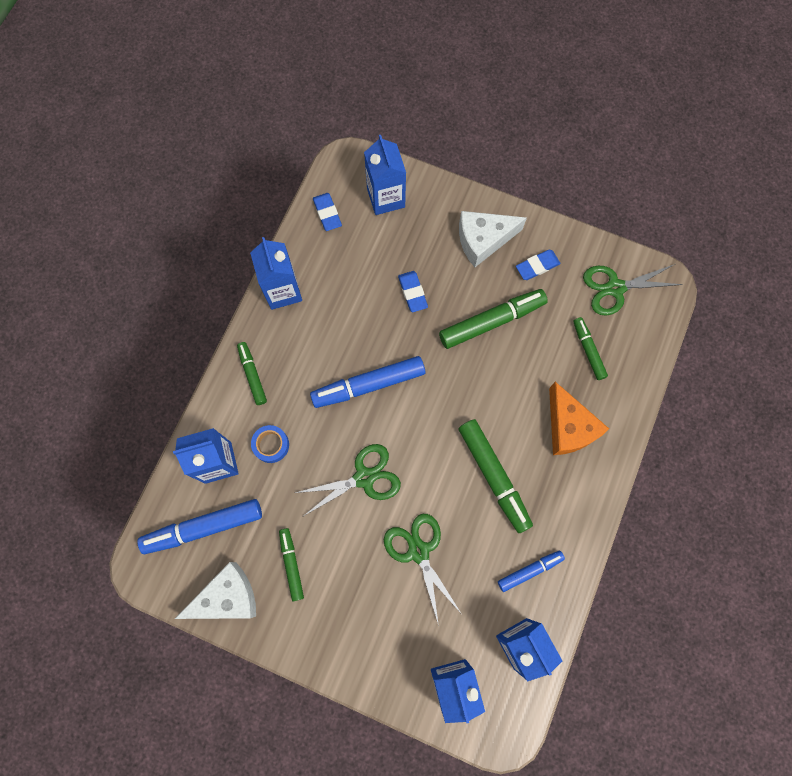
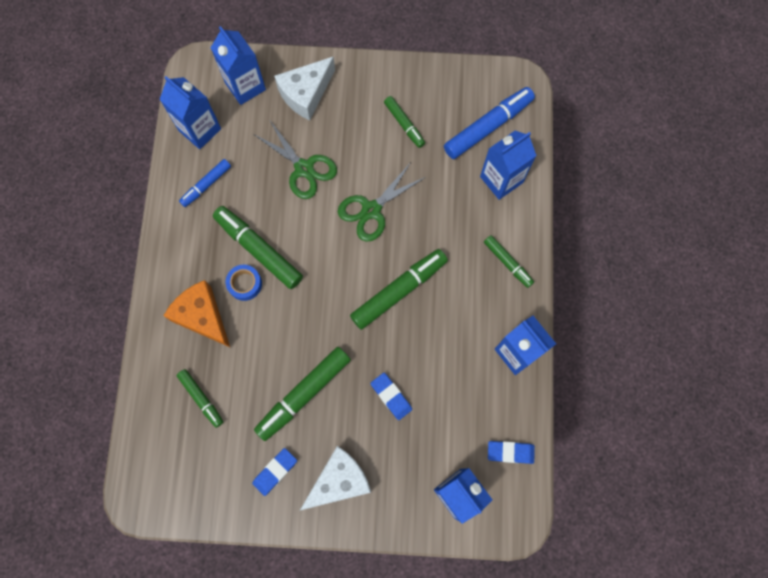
camera: 160 degrees right, 0 degrees up
white cheese [175,562,256,619] -> white cheese moved to [274,56,335,120]
blue tape [251,425,289,463] -> blue tape moved to [226,265,262,301]
blue marker [310,356,425,408] -> green marker [350,249,448,330]
blue eraser [313,193,342,231] -> blue eraser turned 45 degrees counterclockwise [488,441,535,464]
green scissors [583,264,683,315] -> none

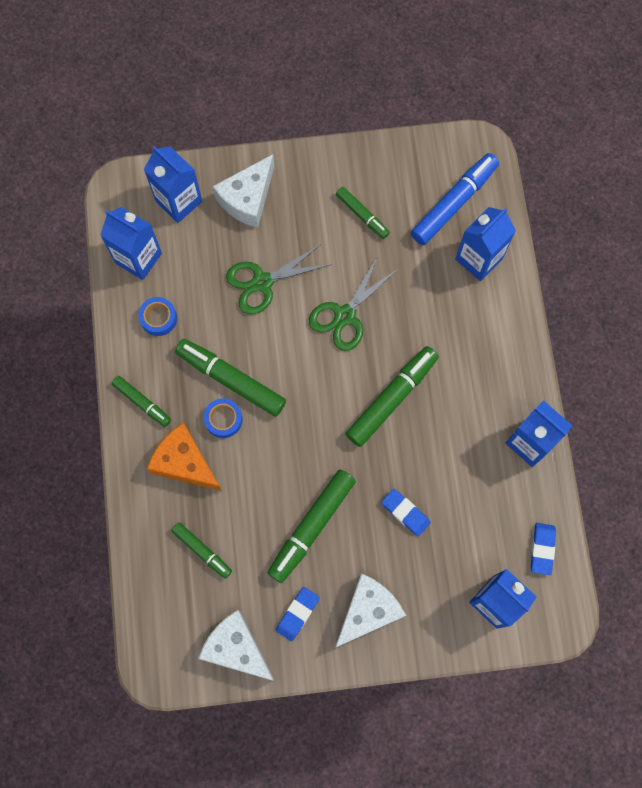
camera: 10 degrees left, 0 degrees up
blue marker [179,159,231,207] -> blue tape [138,297,177,336]
green scissors [253,119,337,199] -> green scissors turned 120 degrees clockwise [226,244,332,315]
green marker [484,235,534,288] -> green marker moved to [112,376,171,427]
blue eraser [488,441,535,464] -> blue eraser turned 75 degrees counterclockwise [531,523,556,575]
none -> white cheese [198,610,274,681]

